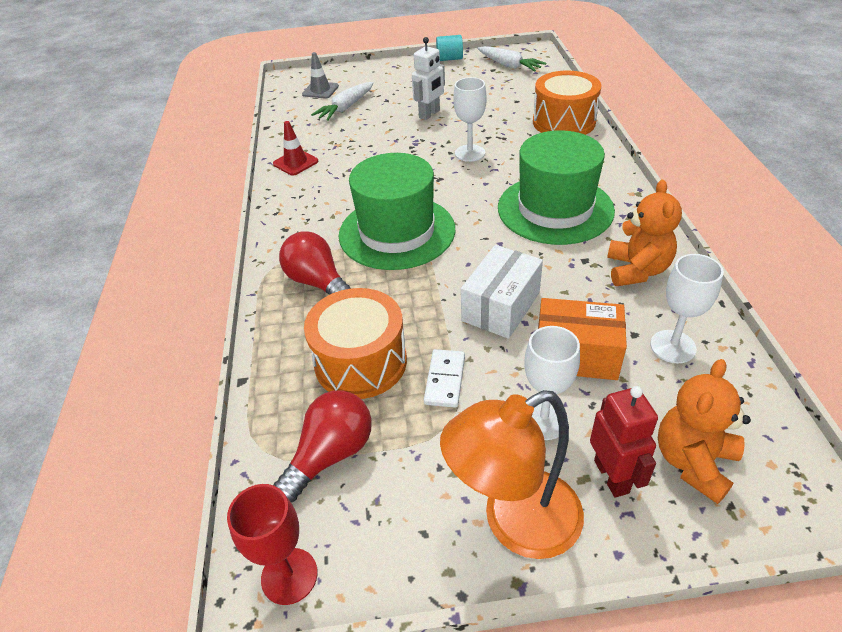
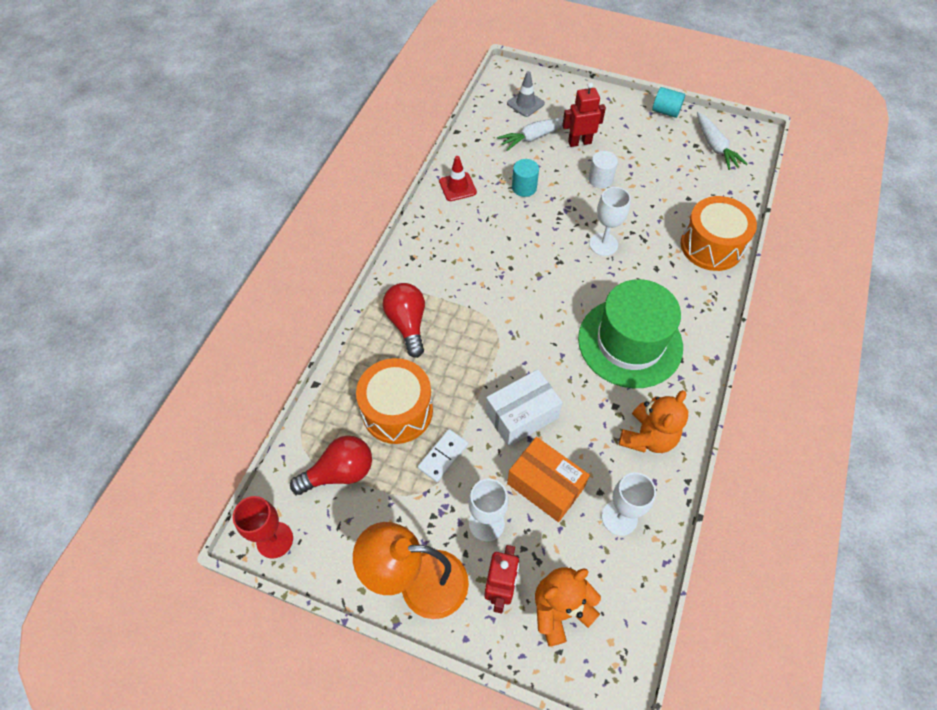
camera: 25 degrees right, 15 degrees up
green hat [339,153,455,270] -> none
white robot [412,37,445,120] -> white cylinder [588,151,618,189]
none -> turquoise cylinder [512,159,539,197]
none -> red robot [562,82,606,147]

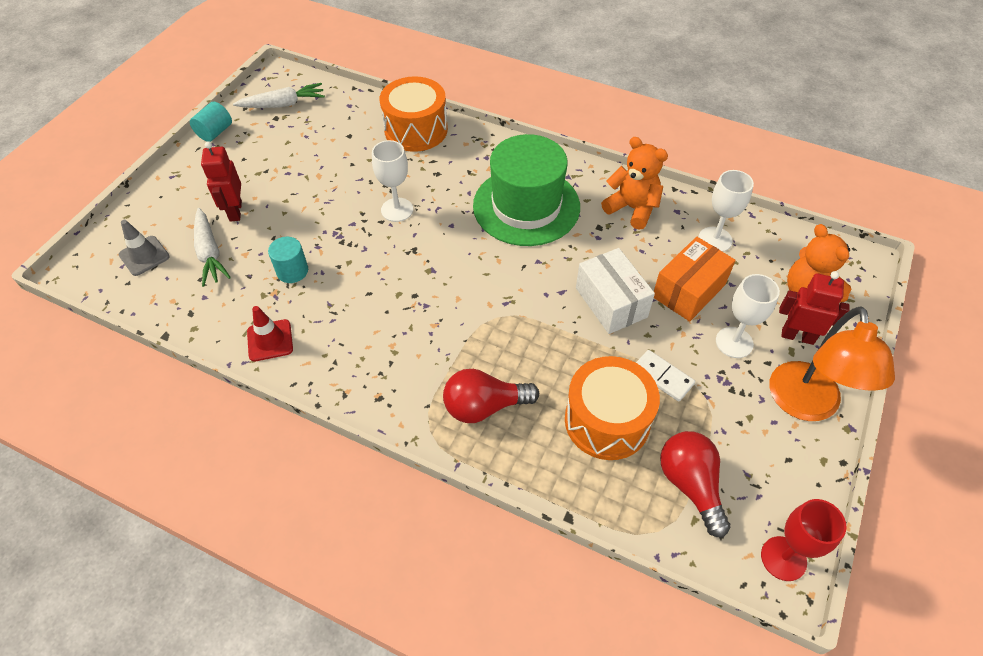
camera: 85 degrees left, 5 degrees down
white cylinder [588,151,618,189] -> none

